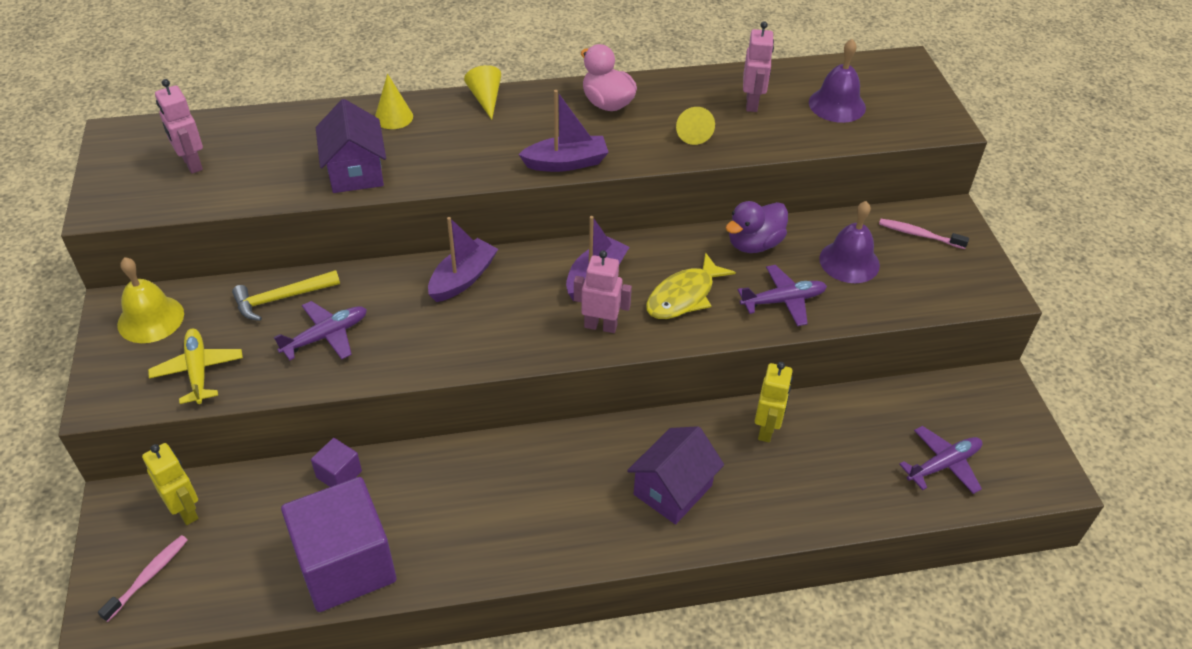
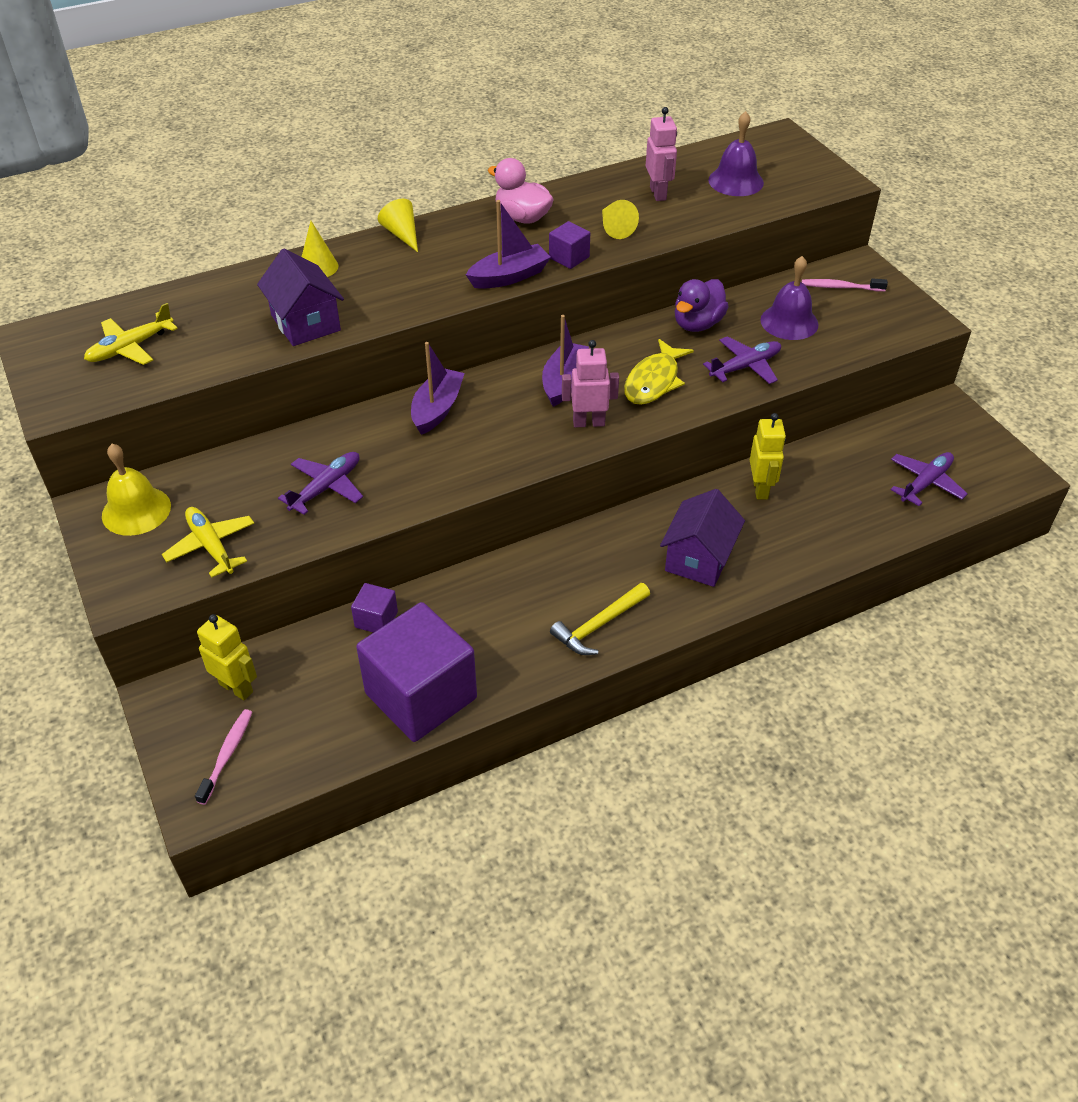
camera: 15 degrees left, 0 degrees up
pink robot [155,79,203,174] -> yellow plane [84,303,178,365]
yellow hammer [232,270,340,321] -> yellow hammer moved to [550,583,650,655]
none -> purple cube [549,221,590,269]

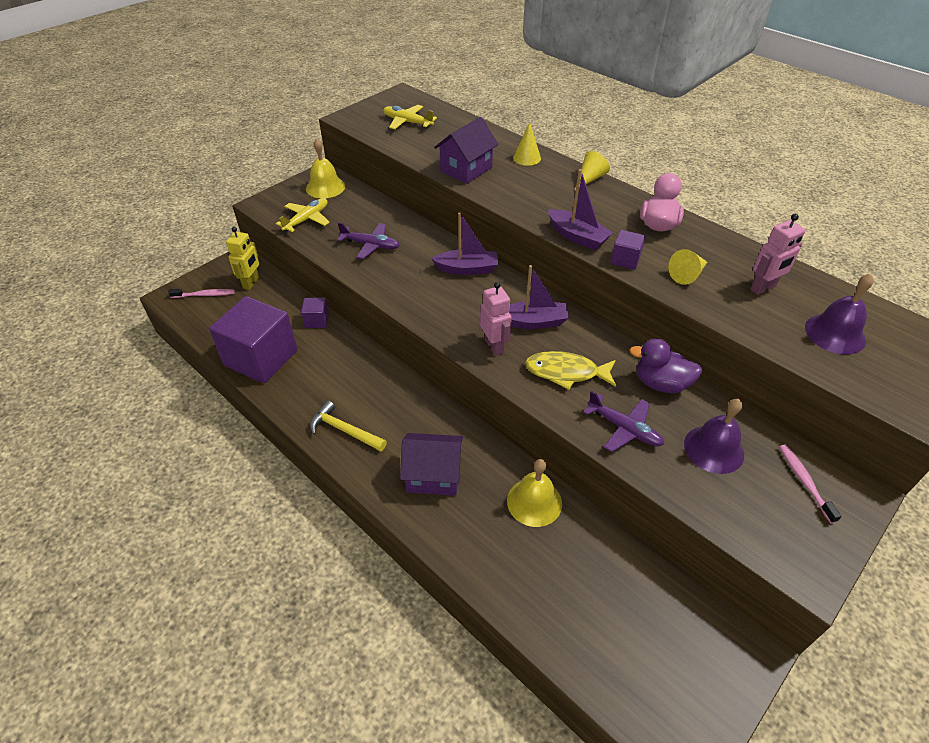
camera: 70 degrees right, 0 degrees up
yellow robot [750,413,786,499] -> yellow bell [507,459,562,527]
purple plane [890,452,968,506] -> none

